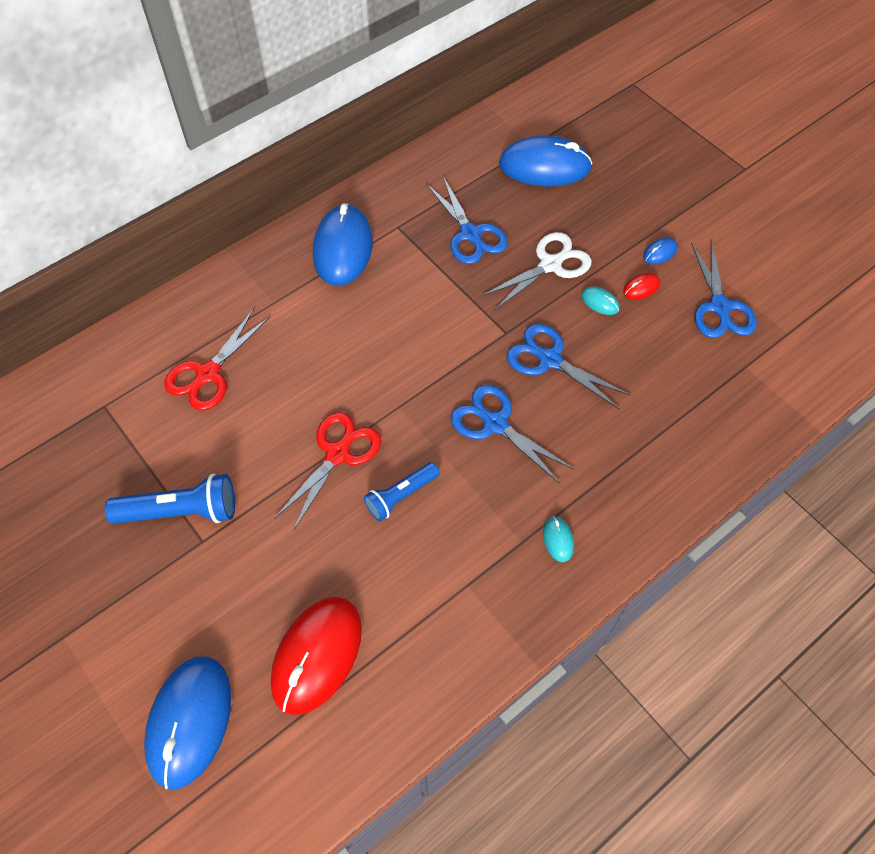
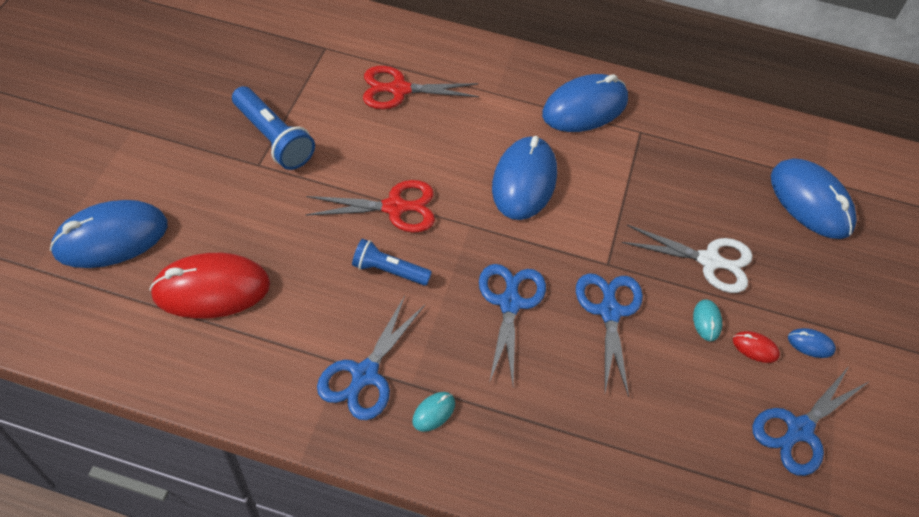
camera: 50 degrees right, 5 degrees down
blue scissors [426,176,508,264] -> blue scissors moved to [317,296,425,420]
none -> blue mouse [492,136,557,220]

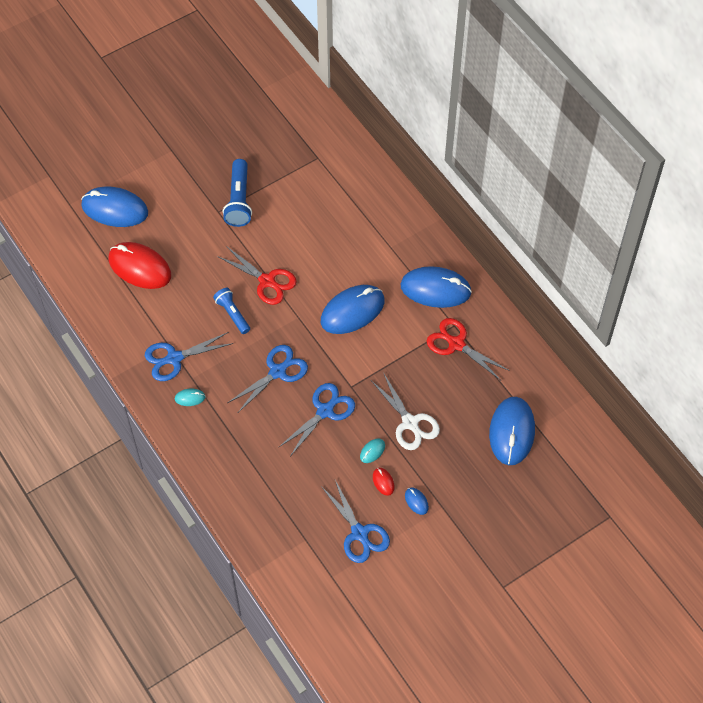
camera: 45 degrees right, 5 degrees up
red scissors [363,66,479,109] -> red scissors moved to [427,318,510,380]
blue scissors [752,365,870,476] -> blue scissors turned 120 degrees counterclockwise [321,480,390,563]

